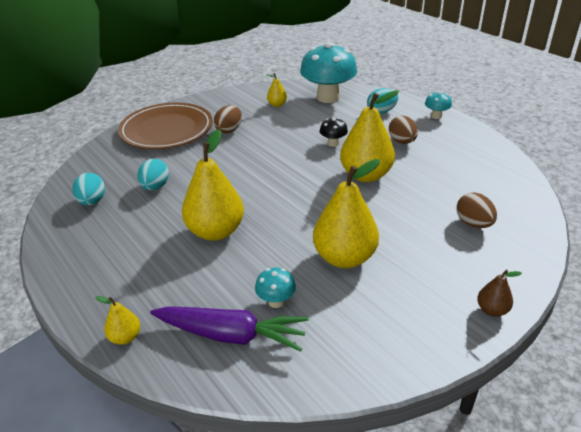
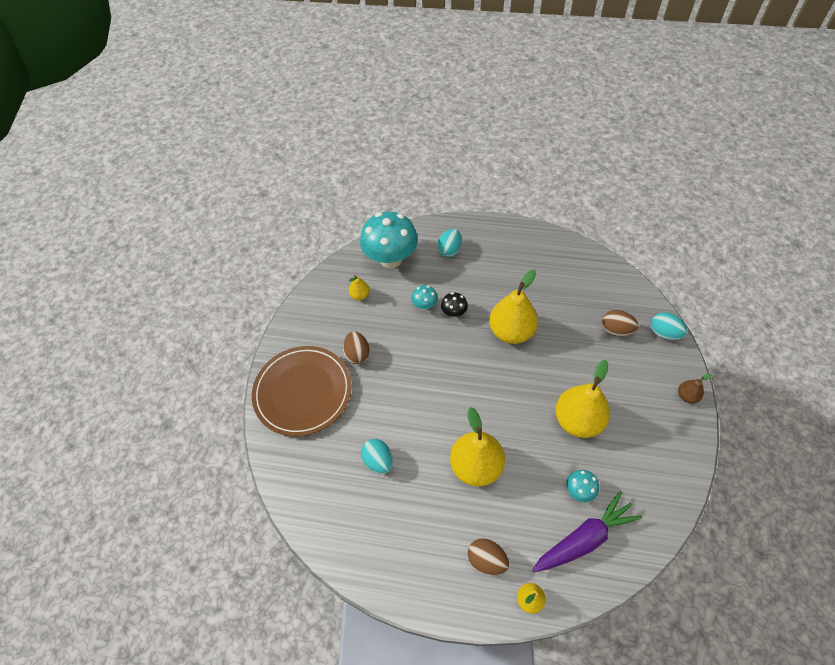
camera: 40 degrees left, 20 degrees up
turquoise egg [72,173,105,206] -> turquoise egg moved to [651,312,687,340]
brown egg [389,116,418,144] -> brown egg moved to [468,538,509,575]
turquoise mushroom [425,91,452,119] -> turquoise mushroom moved to [412,285,438,310]

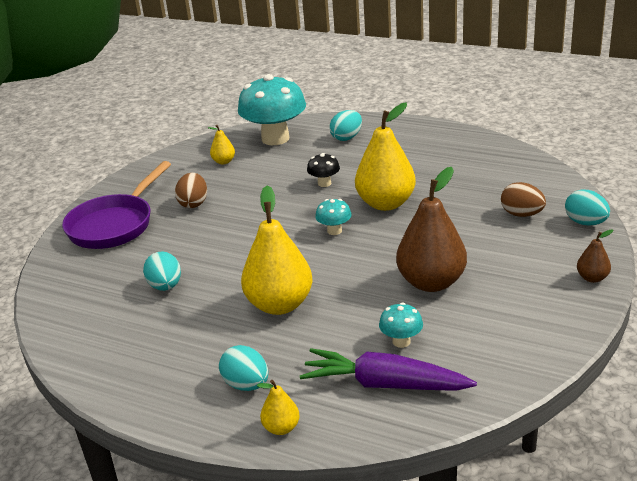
camera: 15 degrees right, 25 degrees down
brown plate [252,346,352,436] -> purple pan [62,161,171,249]
turquoise mushroom [412,285,438,310] -> turquoise mushroom moved to [315,199,352,235]
brown egg [468,538,509,575] -> turquoise egg [219,345,268,391]
purple carrot [532,491,643,572] -> purple carrot turned 150 degrees counterclockwise [300,348,477,391]
yellow pear [555,360,610,438] -> brown pear [396,167,467,292]

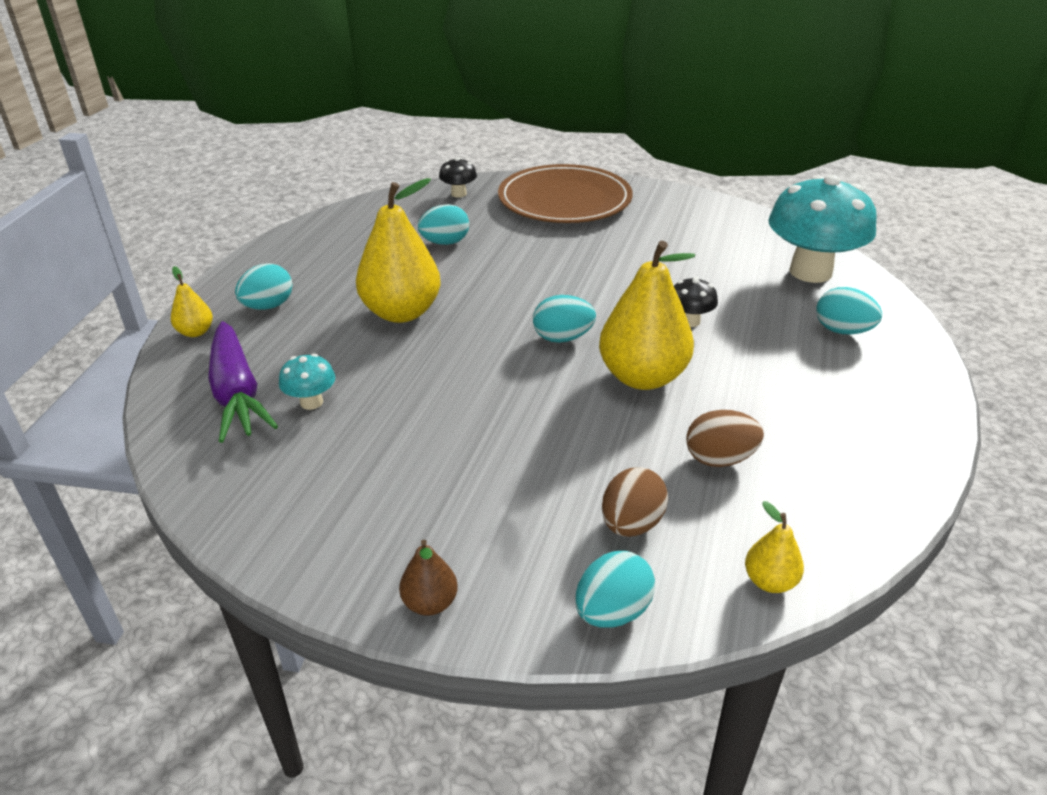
camera: 80 degrees right, 5 degrees up
purple pan [62,161,171,249] -> brown plate [498,164,633,223]
brown egg [175,173,207,208] -> brown egg moved to [686,410,764,467]
yellow pear [208,125,235,164] -> yellow pear moved to [745,501,804,593]
purple carrot [300,348,477,391] -> purple carrot turned 150 degrees clockwise [208,321,278,443]
turquoise mushroom [315,199,352,235] -> turquoise egg [533,295,596,343]
brown pear [396,167,467,292] -> none
none -> black mushroom [439,157,477,198]

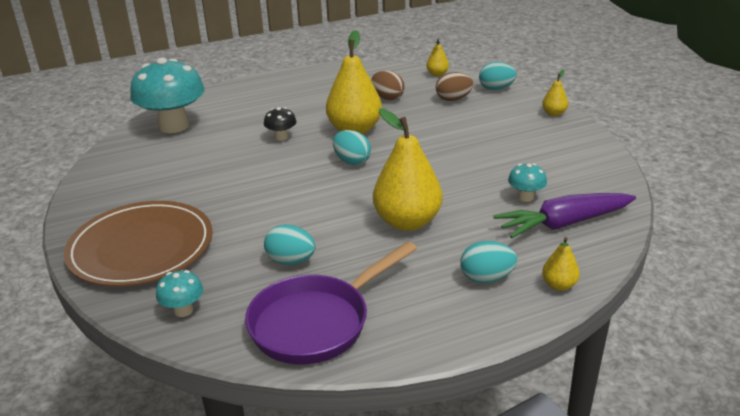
camera: 130 degrees left, 5 degrees down
purple carrot [208,321,278,443] -> purple carrot turned 135 degrees counterclockwise [493,193,636,238]
brown pear [399,540,458,616] -> yellow pear [542,70,568,116]
black mushroom [439,157,477,198] -> turquoise mushroom [156,270,203,317]
turquoise egg [816,287,882,334] -> none
none -> purple pan [245,241,417,365]

